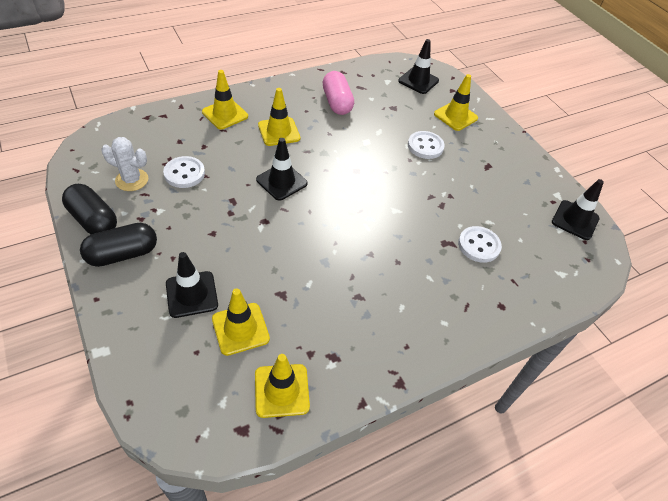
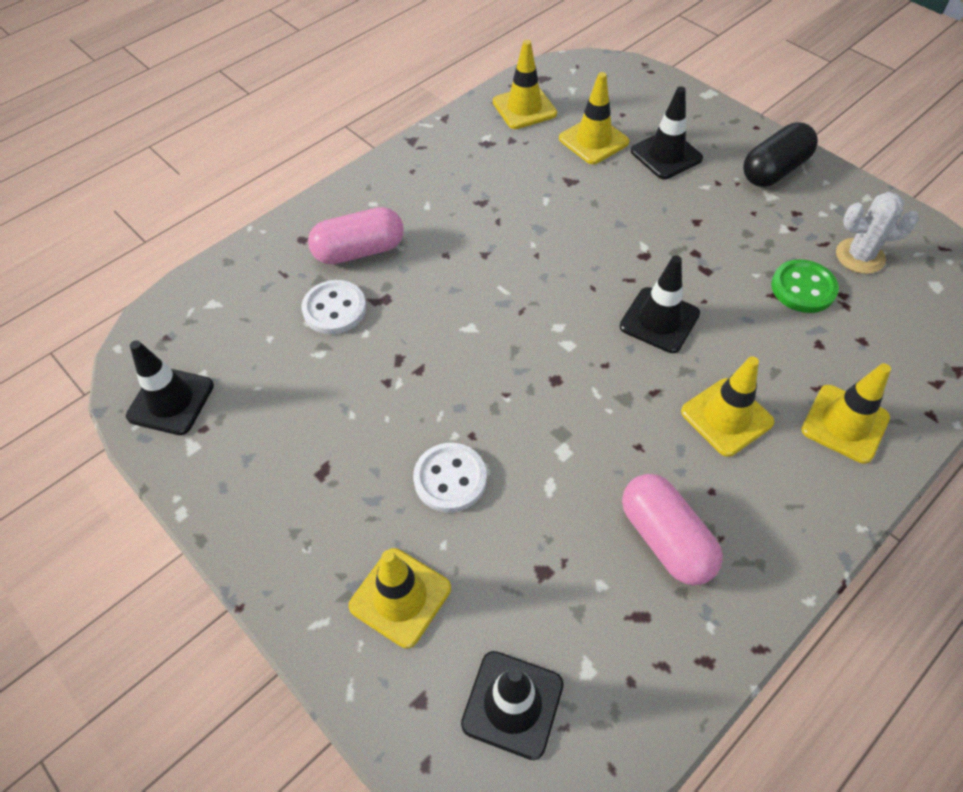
camera: 170 degrees right, 5 degrees up
black capsule [62,184,117,234] -> none
white button [163,156,205,188] -> green button [771,259,839,313]
none -> pink capsule [308,207,404,264]

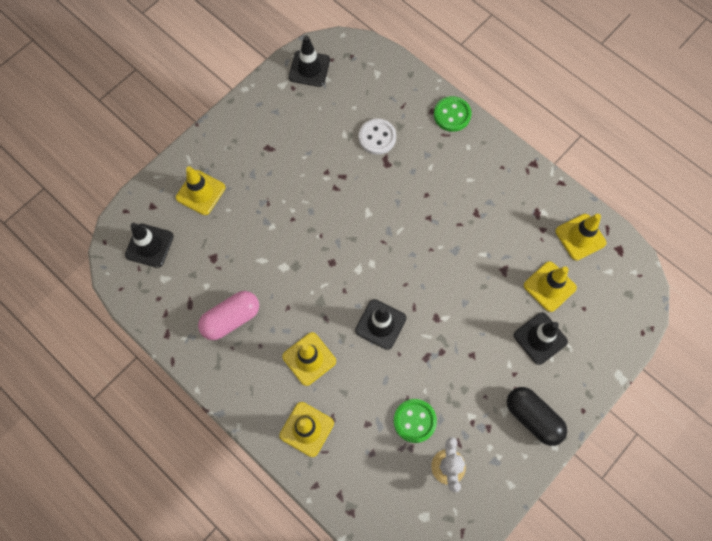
camera: 85 degrees right, 15 degrees up
pink capsule [308,207,404,264] -> none
white button [413,443,487,512] -> none
none -> green button [434,96,471,132]

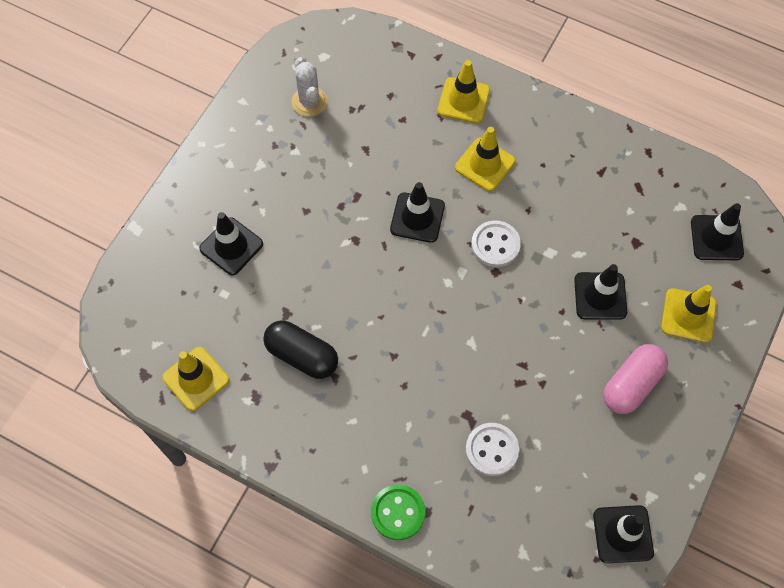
camera: 165 degrees right, 5 degrees down
pink capsule [198,291,259,340] -> pink capsule moved to [603,344,668,414]
green button [394,399,437,443] -> none
black capsule [507,387,567,446] -> black capsule moved to [263,321,338,379]
yellow traffic cone [524,261,577,312] -> none
none -> white button [471,220,521,267]
none -> black traffic cone [574,264,627,320]

